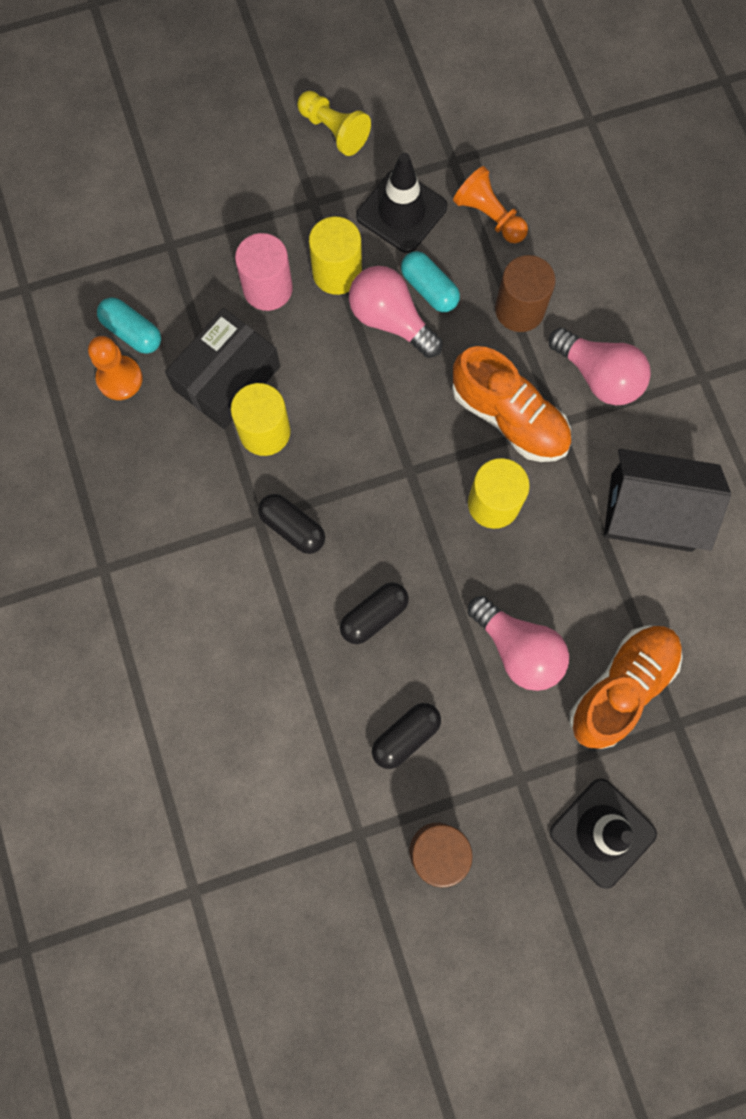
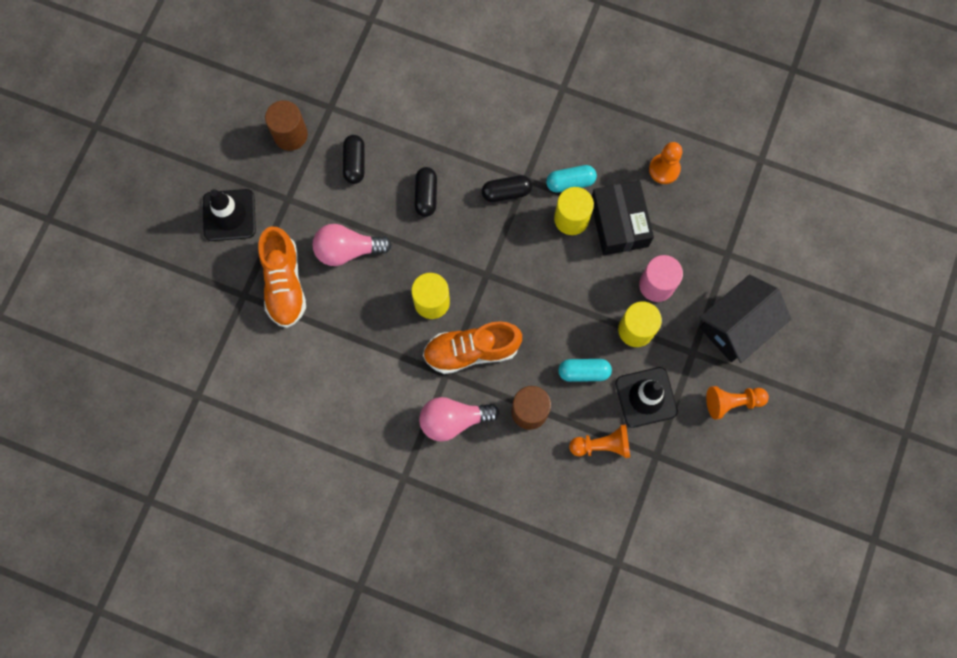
camera: 130 degrees right, 0 degrees up
turquoise capsule [97,297,161,354] -> turquoise capsule moved to [546,165,597,193]
yellow pawn [297,91,371,156] -> orange pawn [706,386,769,420]
pink light bulb [349,266,443,358] -> none
black house [604,449,731,552] -> black house moved to [699,274,791,363]

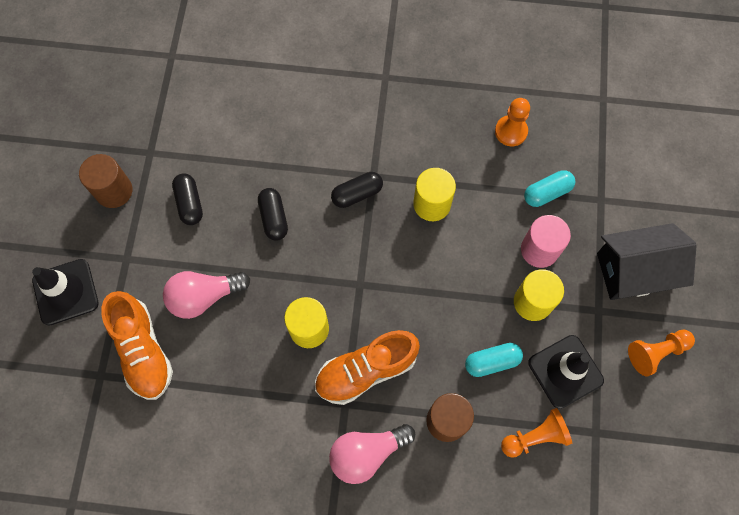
camera: 15 degrees left, 5 degrees down
turquoise capsule [546,165,597,193] -> turquoise capsule moved to [524,170,576,207]
black box [592,181,654,255] -> none
black house [699,274,791,363] -> black house turned 45 degrees clockwise [597,223,697,300]

